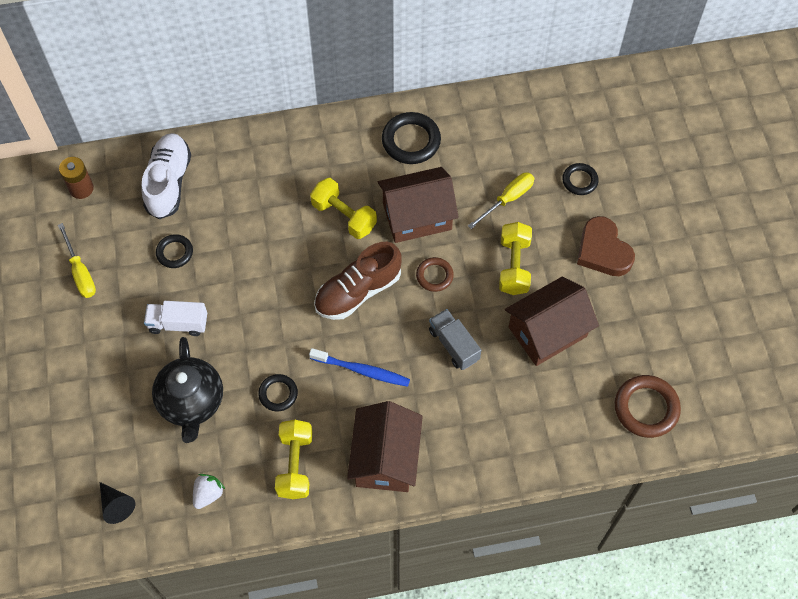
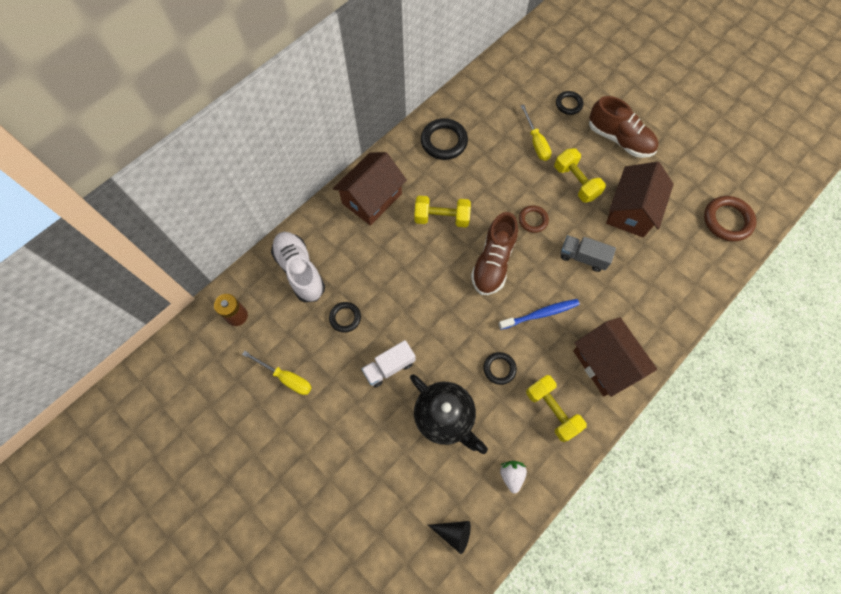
camera: 35 degrees left, 5 degrees up
brown house [378,167,459,243] -> brown house moved to [333,152,407,226]
yellow screwdriver [468,173,534,229] -> yellow screwdriver turned 150 degrees clockwise [520,105,551,161]
brown heart [577,216,635,276] -> brown shoe [589,96,659,158]

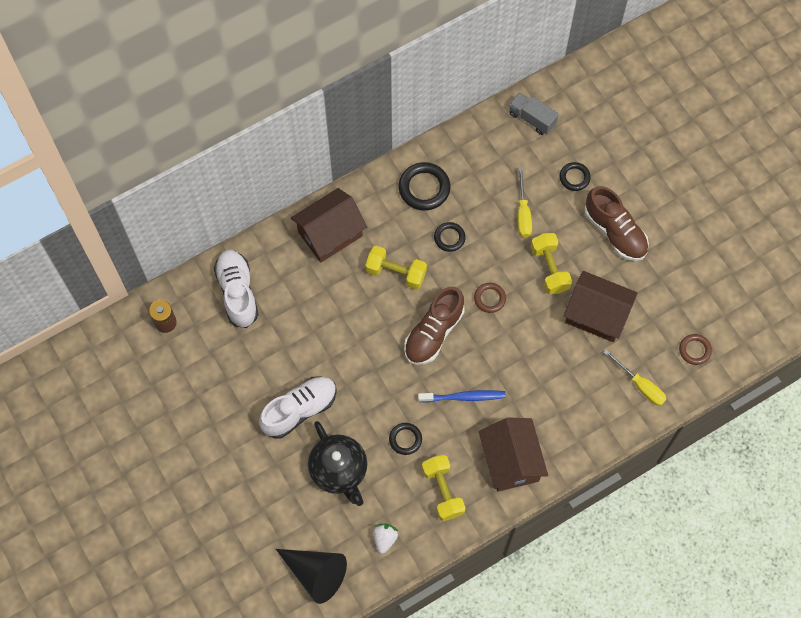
camera: 15 degrees right, 0 degrees up
yellow screwdriver [242,351,312,395] -> yellow screwdriver moved to [604,349,666,406]
black ring [329,302,361,333] -> black ring moved to [434,222,466,252]
white truck [361,340,416,387] -> white shoe [259,376,337,439]
black cone [428,521,471,554] -> black cone [276,549,347,604], size x1.85
grey truck [561,235,616,272] -> grey truck moved to [509,92,558,135]
brown house [606,162,674,238] -> brown house turned 75 degrees clockwise [564,271,638,342]
brown ring [704,196,756,242] -> brown ring [679,334,712,365], size x0.60

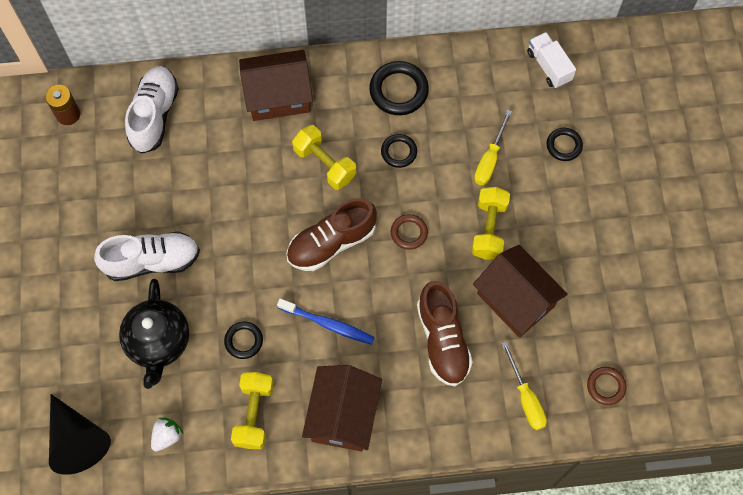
camera: 25 degrees right, 0 degrees up
grey truck [509,92,558,135] -> white truck [527,32,576,88]
brown shoe [584,186,649,261] -> brown shoe moved to [417,281,473,386]

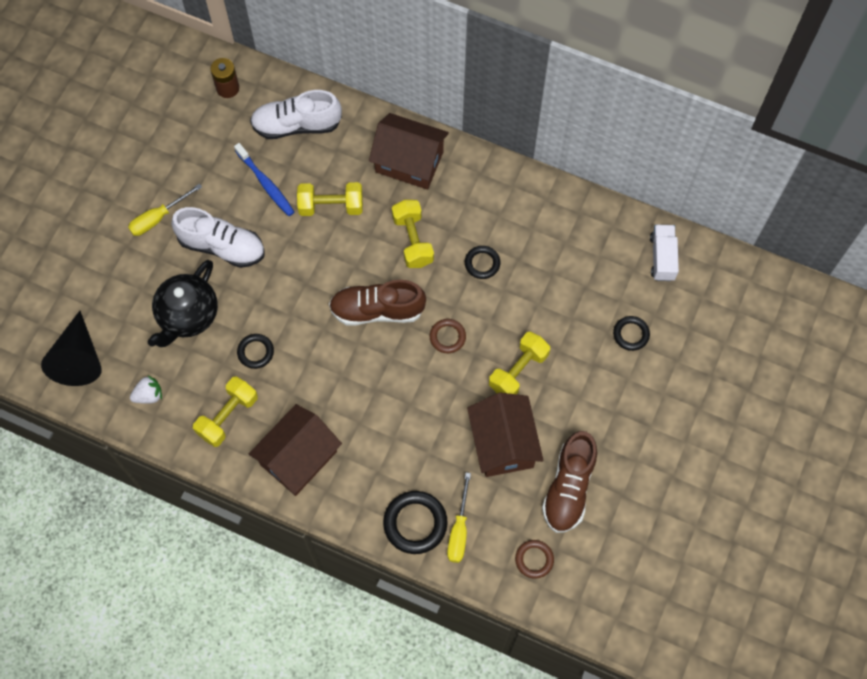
camera: 30 degrees right, 0 degrees up
white shoe [125,66,179,154] -> white shoe turned 135 degrees counterclockwise [250,90,342,139]
blue toothbrush [277,299,375,345] -> blue toothbrush moved to [234,143,294,216]
black ring [369,61,429,115] -> black ring moved to [383,491,448,554]
brown shoe [417,281,473,386] -> brown shoe moved to [542,431,597,533]
yellow screwdriver [474,110,512,186] -> yellow screwdriver moved to [128,184,202,236]
none -> yellow dumbbell [297,182,363,216]

